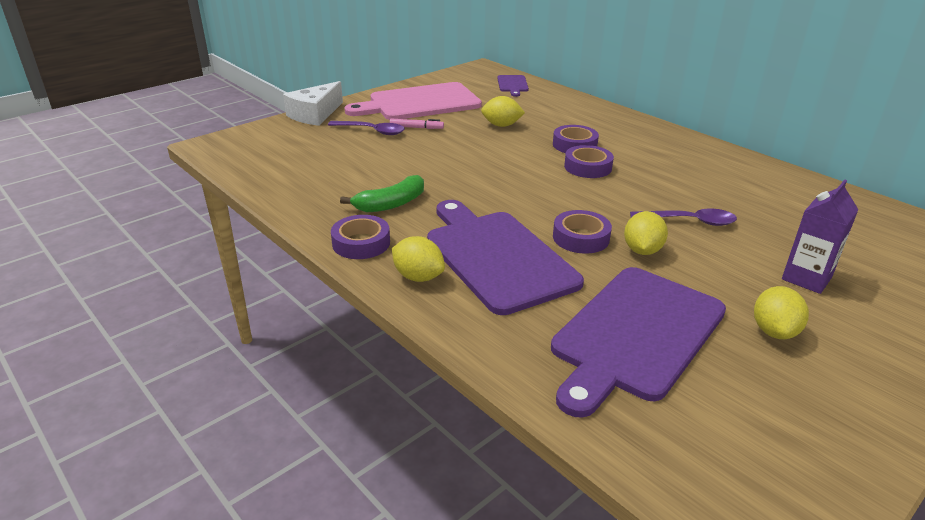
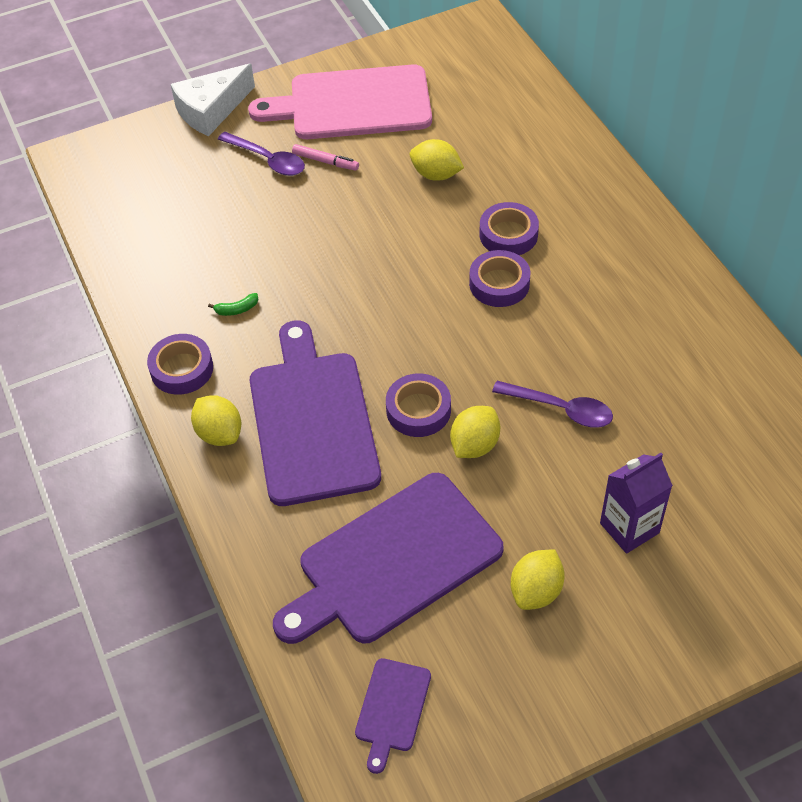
camera: 20 degrees right, 20 degrees up
green banana [340,175,424,212] -> green banana [208,293,258,316], size x0.49
purple cutting board [497,75,529,97] -> purple cutting board moved to [355,658,431,774]

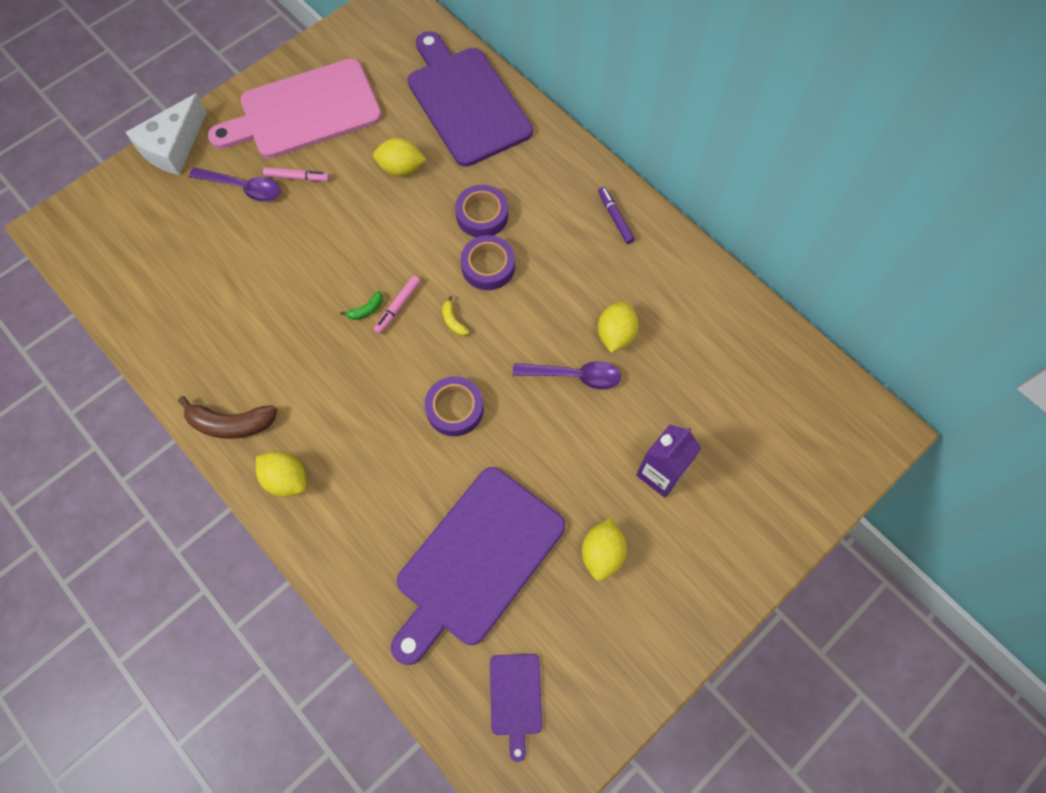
camera: 20 degrees left, 15 degrees up
purple tape [147,334,213,395] -> brown banana [178,396,277,439]
green banana [208,293,258,316] -> green banana moved to [340,291,383,320]
purple cutting board [250,320,381,506] -> purple cutting board moved to [408,31,533,167]
yellow lemon [450,406,500,458] -> yellow lemon moved to [598,301,638,353]
none -> pink marker [374,276,420,334]
none -> yellow banana [442,296,469,336]
none -> purple marker [598,187,635,244]

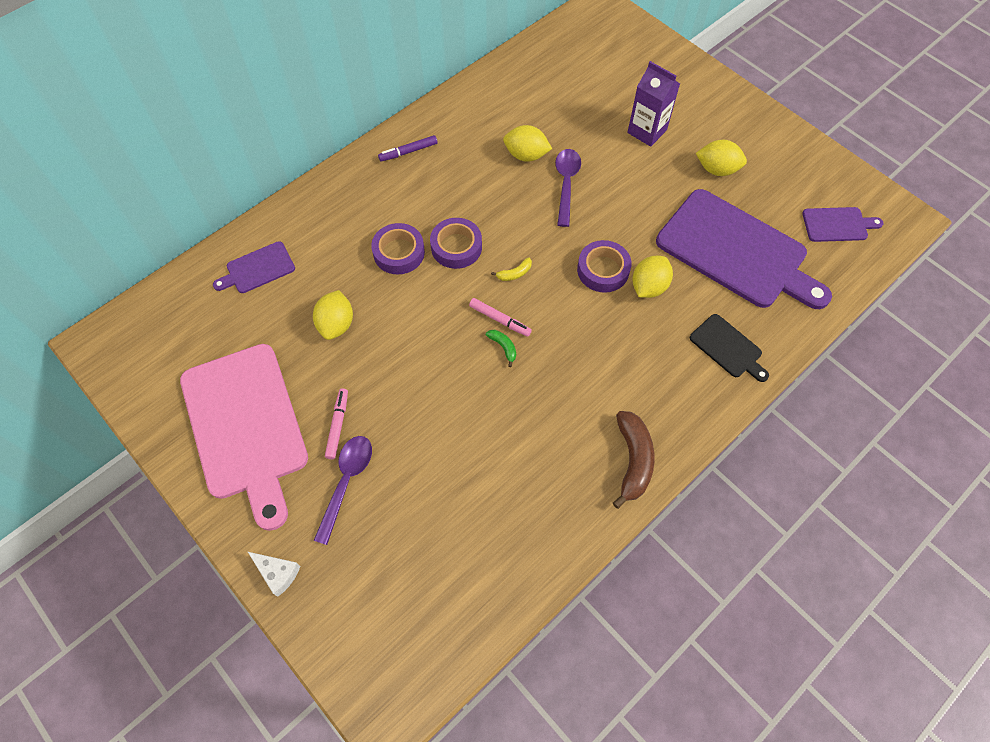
camera: 90 degrees left, 5 degrees down
white cheese [125,93,207,175] -> white cheese [248,552,300,597], size x0.52
yellow lemon [256,451,306,497] -> yellow lemon moved to [632,256,673,298]
purple cutting board [408,31,533,167] -> purple cutting board [213,241,295,293], size x0.45
none -> black cutting board [690,314,769,382]

